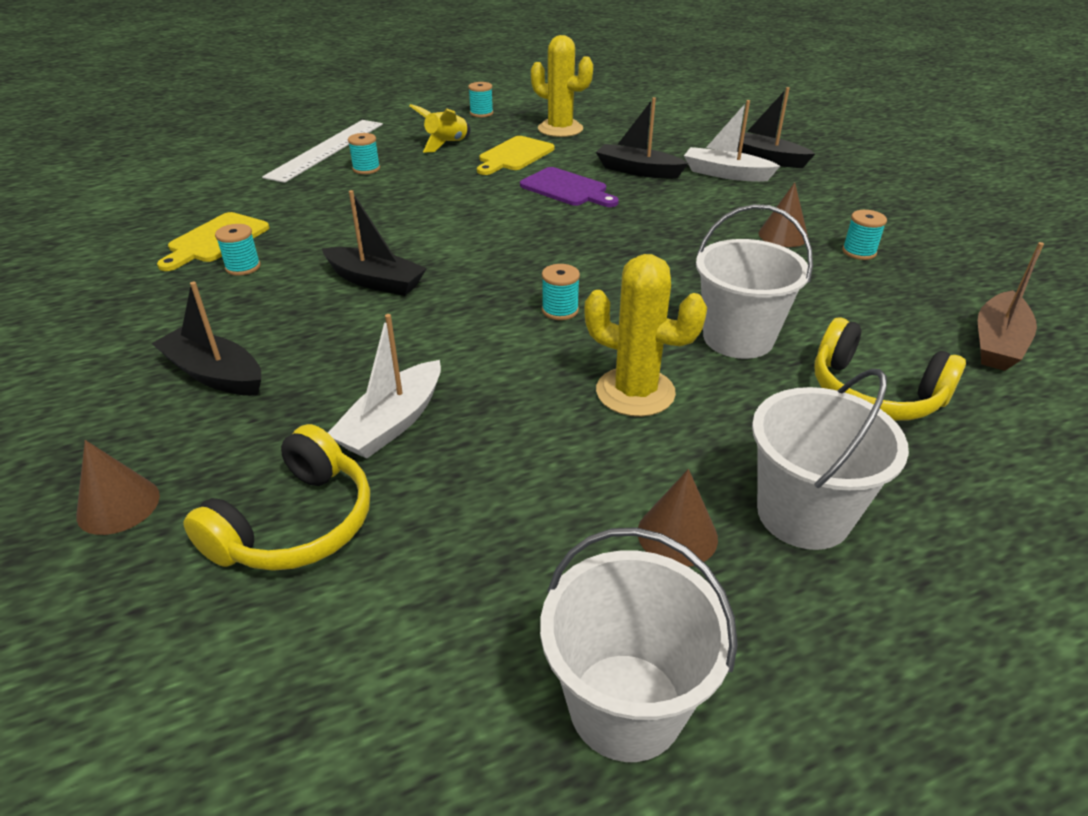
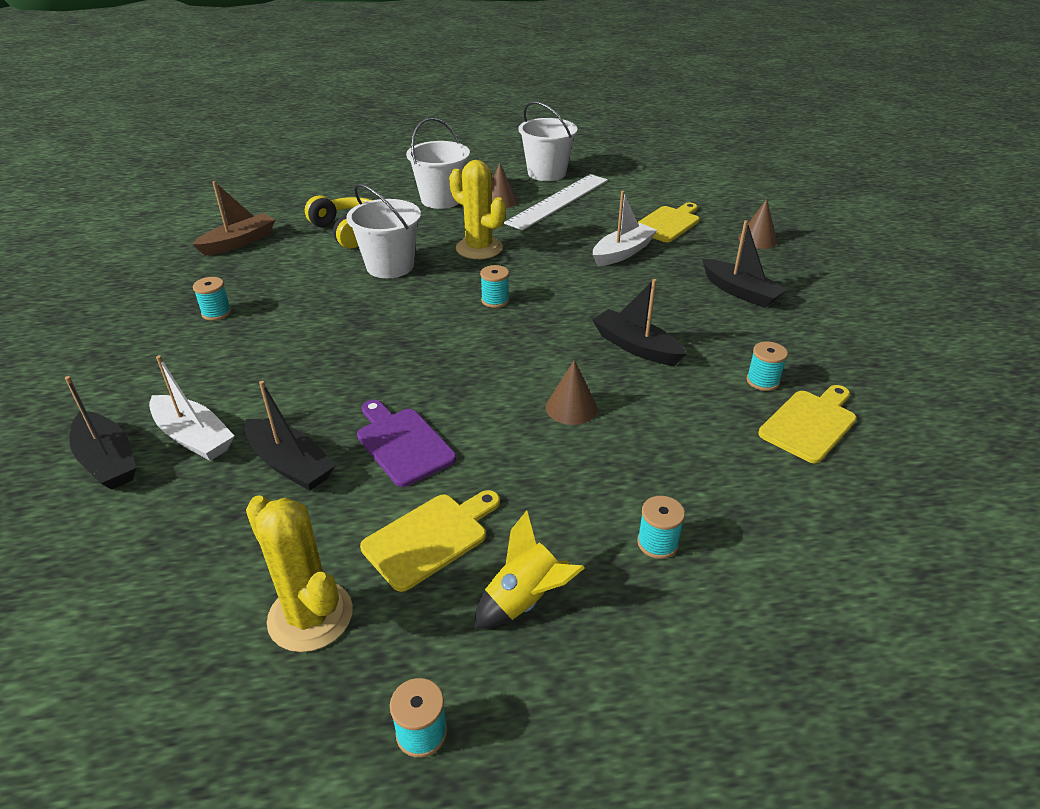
camera: 165 degrees left, 0 degrees up
yellow headphones [183,424,370,571] -> yellow cutting board [638,203,700,242]
white ruler [262,120,383,183] -> white ruler moved to [504,174,608,230]
brown cone [758,182,808,247] -> brown cone moved to [546,360,597,425]

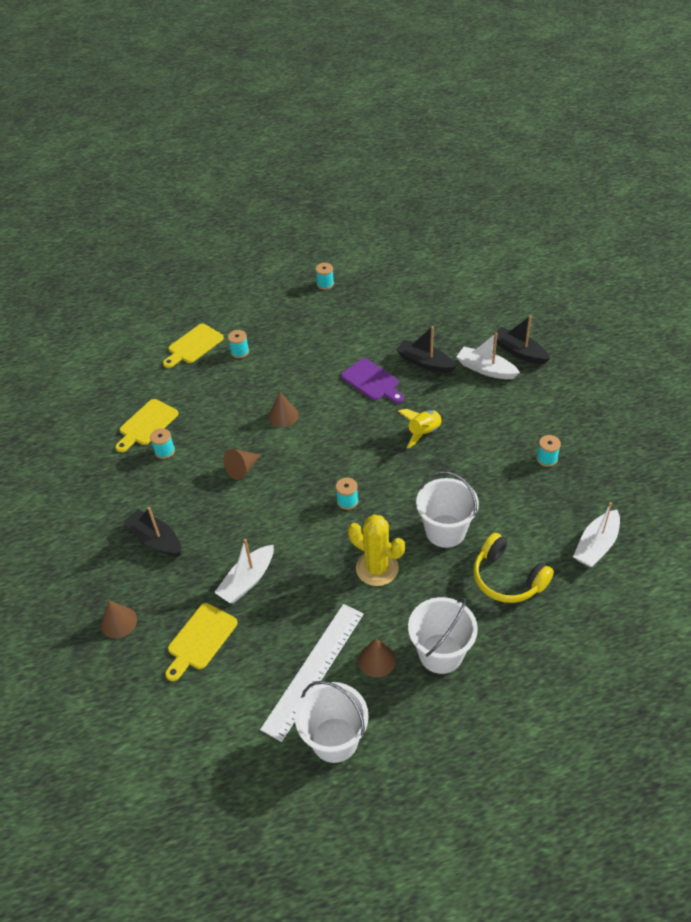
camera: 175 degrees right, 10 degrees up
brown boat [192,181,275,256] -> white boat [573,502,620,567]
yellow cactus [246,495,353,652] -> none
yellow cutting board [360,490,500,592] -> yellow cutting board moved to [163,324,224,368]
yellow rocket [474,511,585,628] -> yellow rocket moved to [398,409,444,449]
black boat [592,279,686,366] -> brown cone [224,449,261,480]

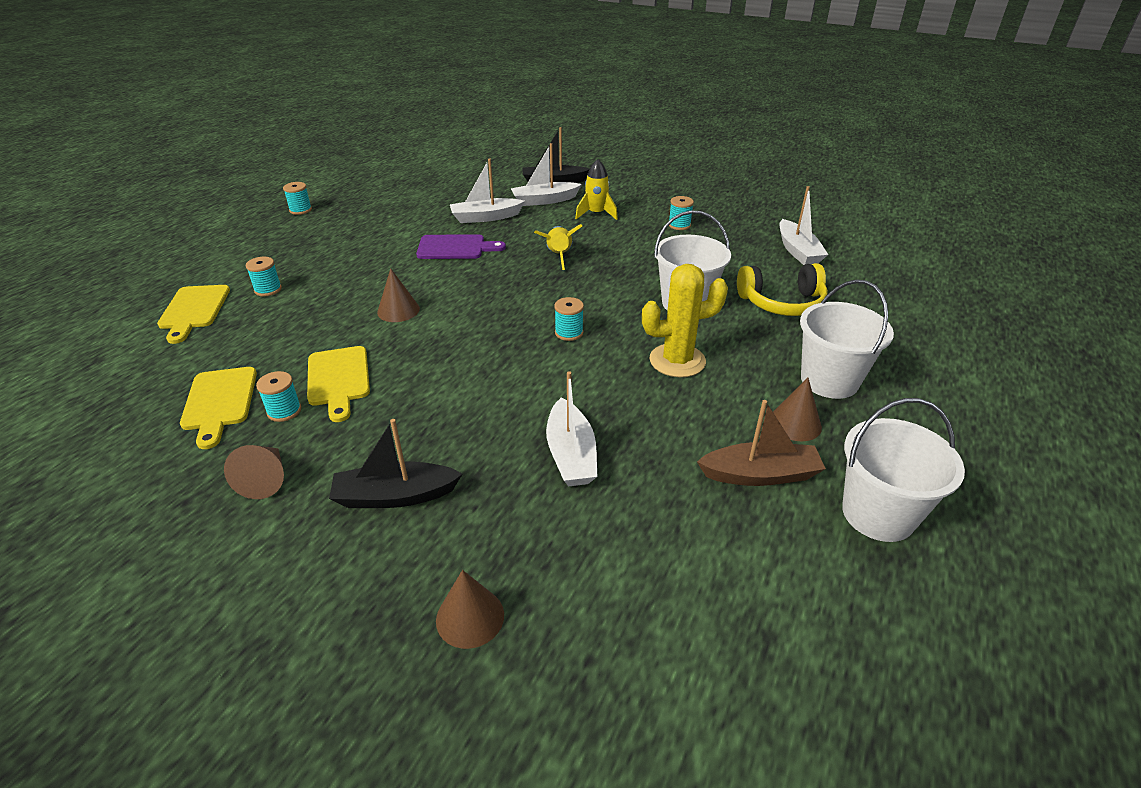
camera: 50 degrees left, 10 degrees down
yellow cutting board [165,603,237,681] -> yellow cutting board moved to [307,346,370,422]
brown cone [224,449,261,480] -> brown cone moved to [224,445,284,499]
white ruler [260,604,364,742] -> brown boat [697,400,826,486]
black boat [396,326,457,373] -> white boat [450,159,525,223]
none -> yellow rocket [575,159,618,220]

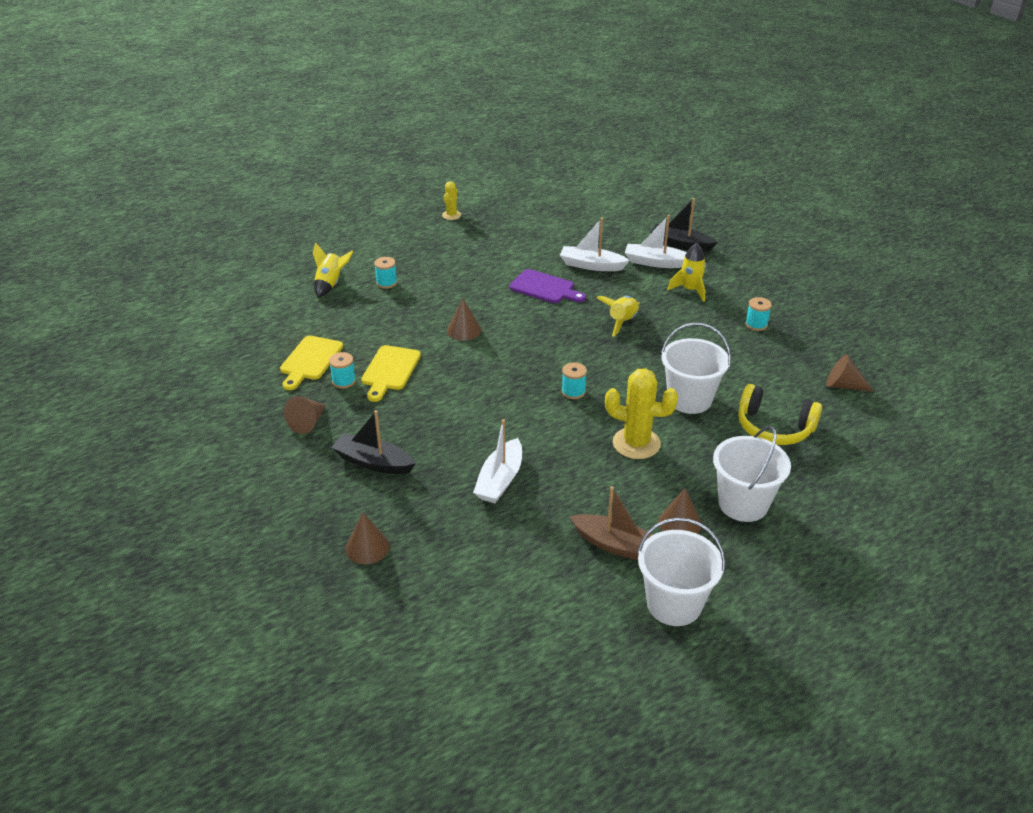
camera: 30 degrees right, 0 degrees up
yellow cutting board [157,285,230,344] -> yellow rocket [313,243,354,298]
turquoise spool [283,182,312,215] -> yellow cactus [442,181,461,220]
white boat [779,186,828,265] -> brown cone [826,355,874,392]

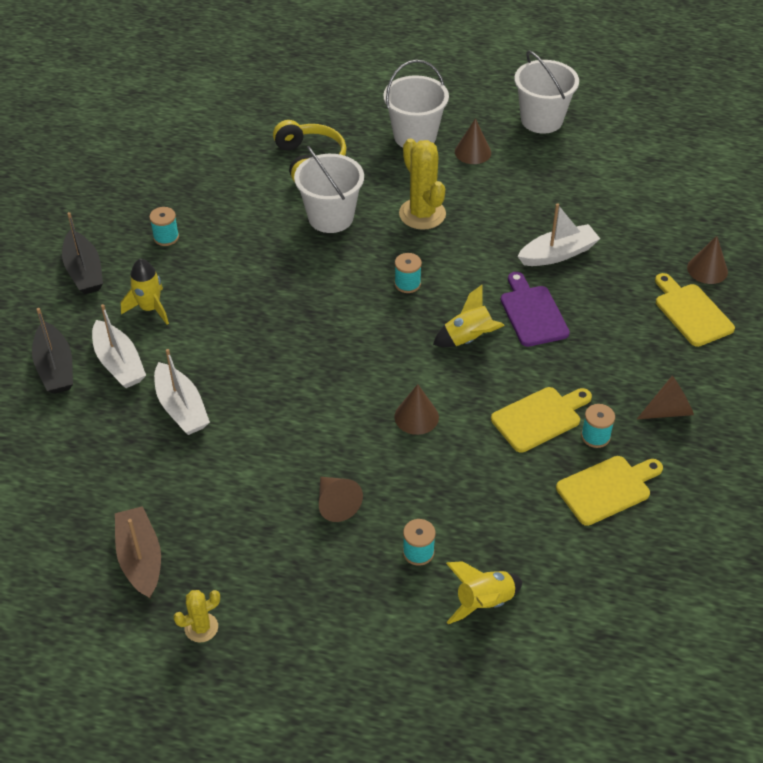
camera: 135 degrees left, 10 degrees up
black boat [331,410,416,474] -> black boat moved to [62,212,103,294]
purple cutting board [509,269,586,303] -> purple cutting board moved to [501,272,570,347]
brown boat [570,486,653,560] -> brown boat moved to [115,506,161,598]
yellow rocket [597,296,640,337] -> yellow rocket moved to [433,285,505,347]
brown cone [826,355,874,392] -> brown cone moved to [319,477,363,522]
none -> yellow cutting board [655,273,735,347]

